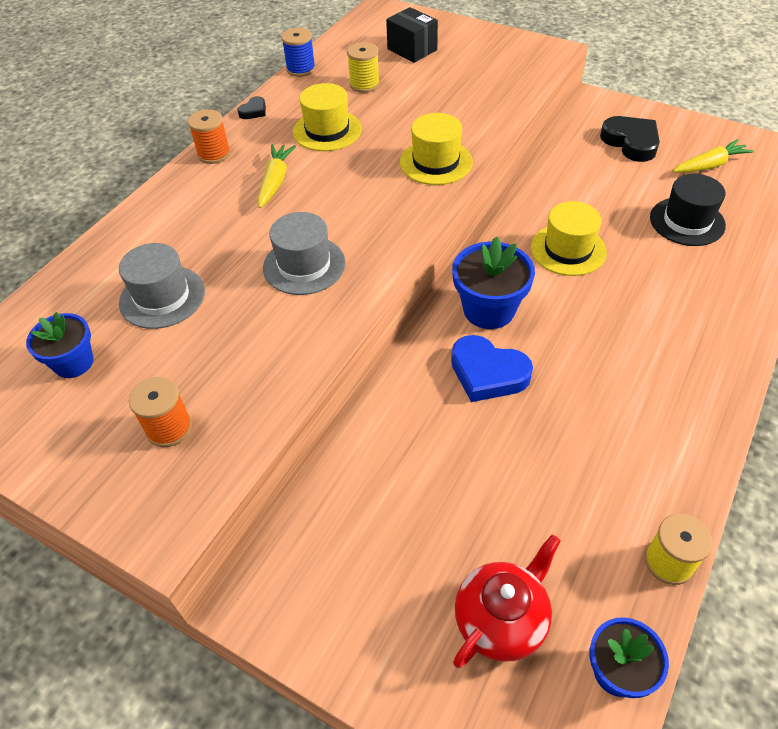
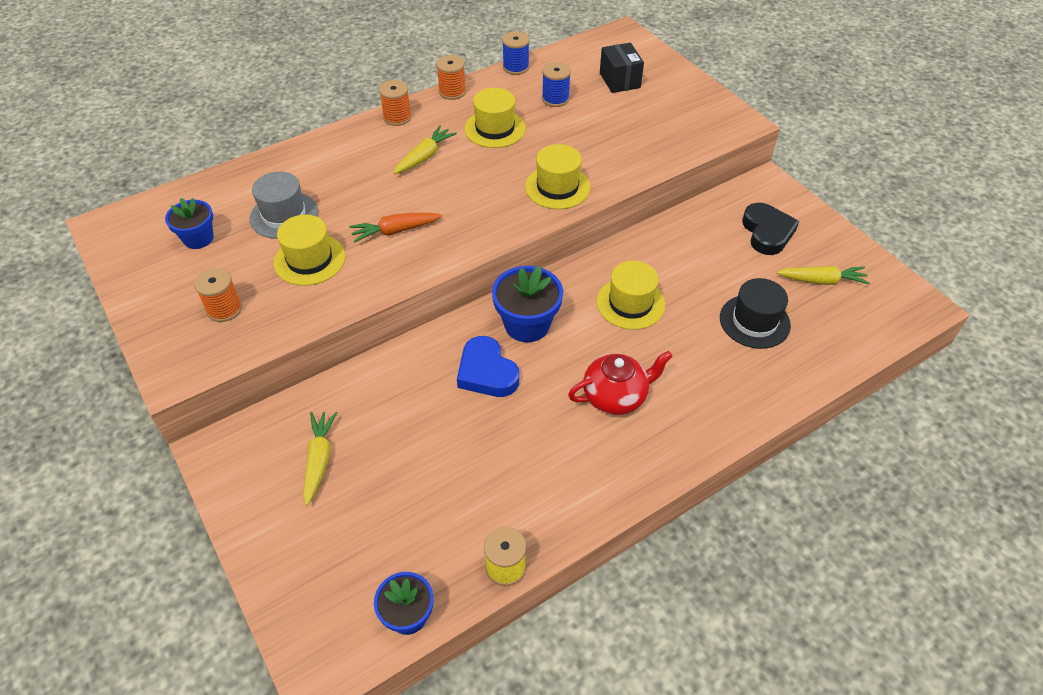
camera: 25 degrees right, 0 degrees up
black heart [237,96,266,119] -> orange spool [436,55,466,100]
grey hat [263,212,346,295] -> orange carrot [349,213,442,243]
yellow spool [347,42,380,93] -> blue spool [542,62,571,107]
red teapot [453,535,561,668] -> red teapot moved to [568,351,673,415]
none -> yellow hat [274,215,345,286]
none -> yellow carrot [303,412,337,506]

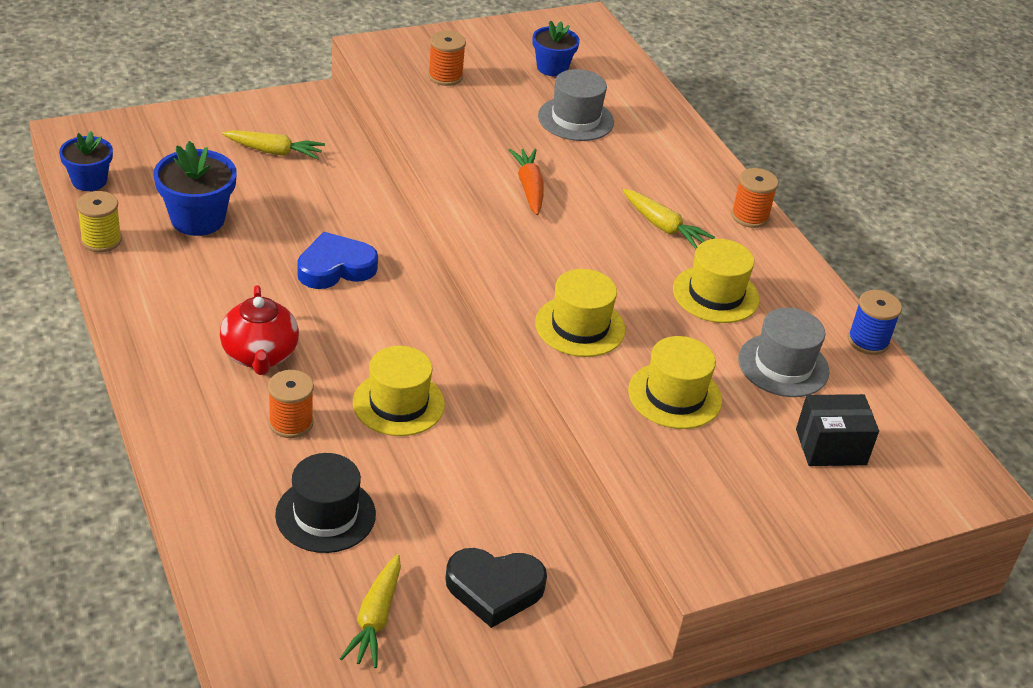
camera: 95 degrees right, 10 degrees down
yellow hat [274,215,345,286] -> yellow hat moved to [628,336,722,429]
orange spool [436,55,466,100] -> orange spool moved to [268,370,314,438]
blue flower pot [492,266,563,342] -> blue flower pot moved to [154,141,237,236]
blue spool [542,62,571,107] -> grey hat [738,308,830,397]

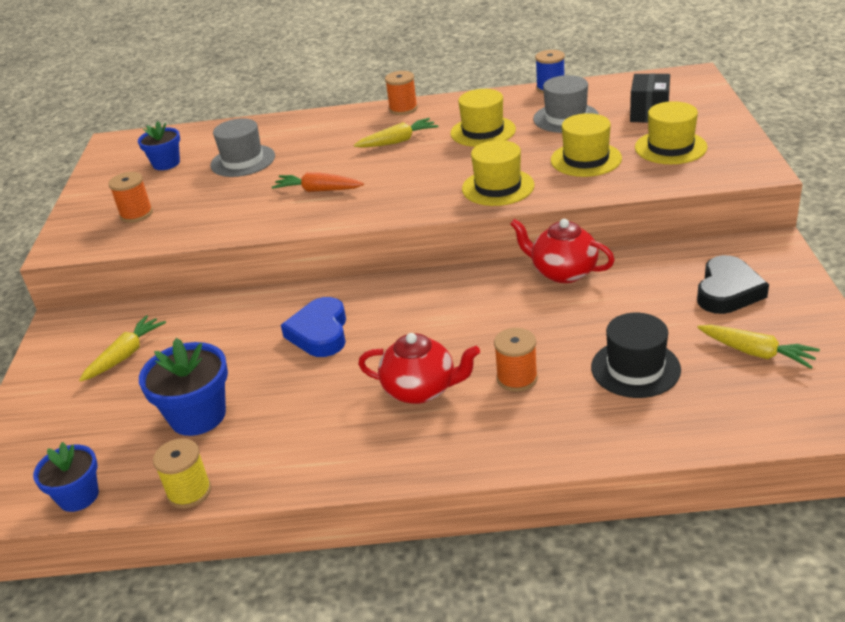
camera: 60 degrees left, 5 degrees down
yellow hat [353,346,445,436] -> yellow hat moved to [635,101,707,164]
none -> red teapot [510,219,615,283]

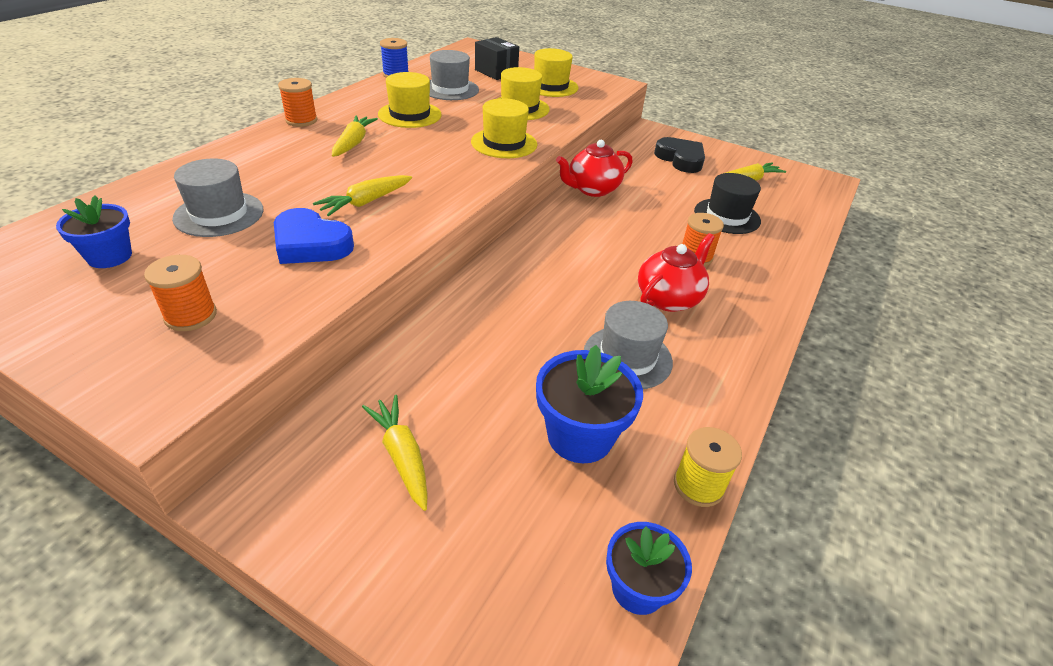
camera: 65 degrees left, 5 degrees up
orange carrot [272,172,364,192] -> yellow carrot [313,175,412,216]
blue heart [281,297,346,357] -> blue heart moved to [274,208,354,264]
none -> grey hat [584,301,673,389]

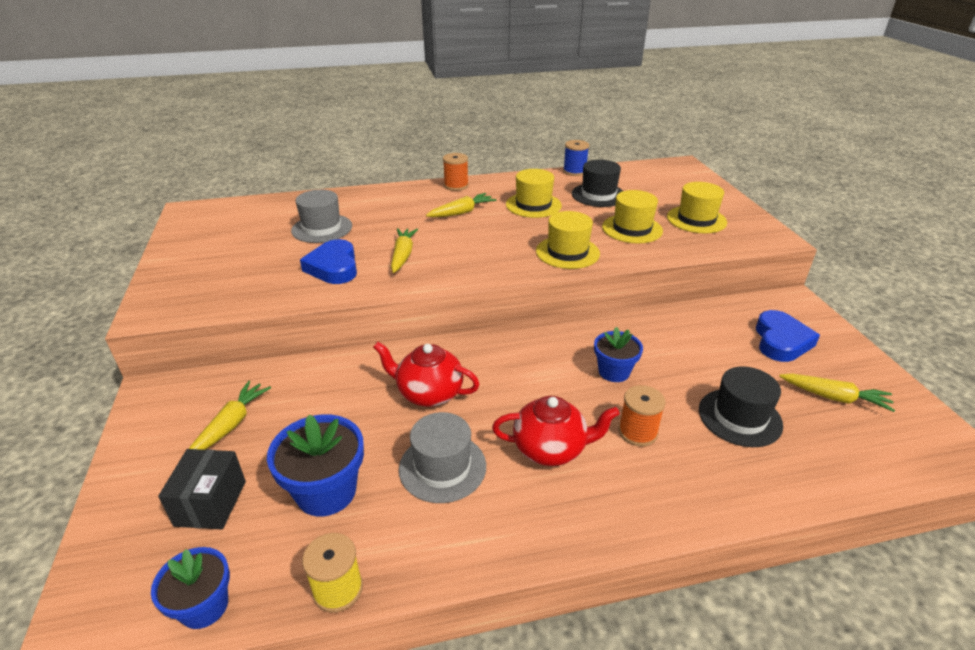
camera: 50 degrees right, 5 degrees down
blue flower pot [56,196,132,268] -> blue flower pot moved to [594,327,643,382]
orange spool [144,255,217,331] -> none
yellow carrot [313,175,412,216] -> yellow carrot turned 90 degrees clockwise [391,228,418,273]
grey hat [430,50,479,100] -> black hat [572,160,623,207]
black box [475,37,519,80] -> black box moved to [158,449,246,529]
red teapot [556,140,633,197] -> red teapot moved to [373,342,480,407]
black heart [654,137,705,173] -> blue heart [756,310,820,362]

